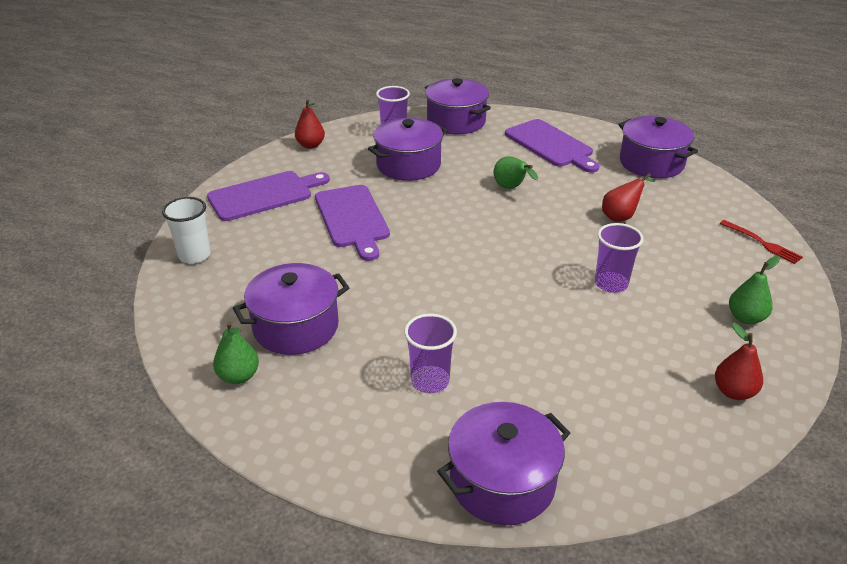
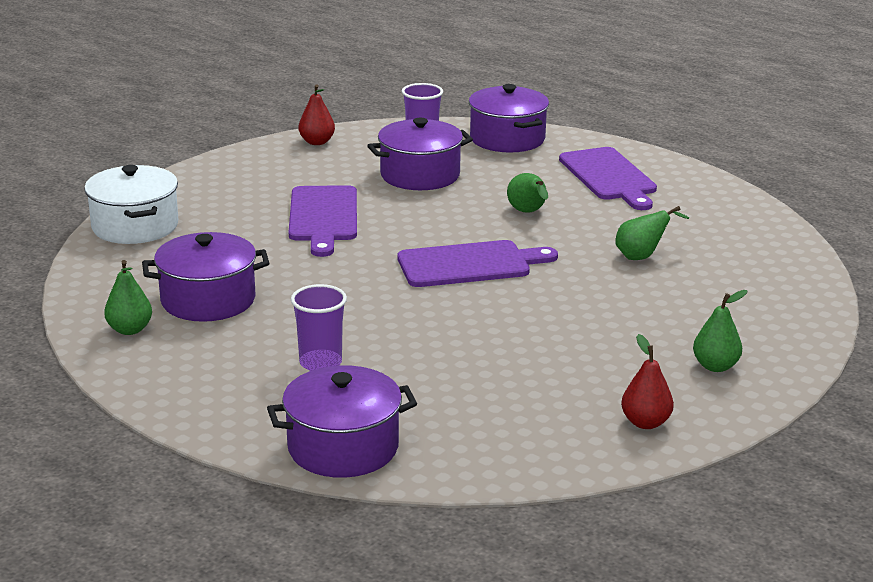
camera: 15 degrees right, 10 degrees down
white cup [162,197,211,264] -> white pot [84,165,178,244]
purple cutting board [207,171,330,221] -> purple cutting board moved to [398,240,558,287]
purple cup [595,223,644,293] -> none
red pear [602,173,655,222] -> green pear [615,206,689,260]
purple pot [618,116,698,178] -> none
red fork [719,220,803,264] -> none

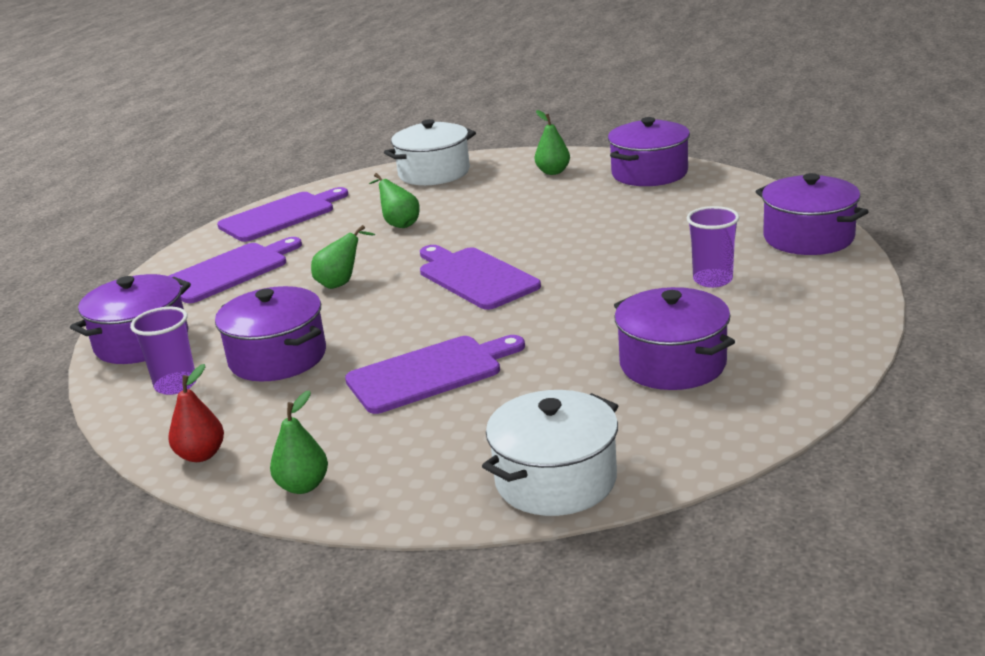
camera: 110 degrees left, 0 degrees up
green pear [104,260,152,335] -> green pear moved to [270,390,328,494]
red pear [621,334,674,429] -> purple pot [608,117,690,186]
none -> purple cutting board [217,187,348,242]
none -> white pot [384,119,476,185]

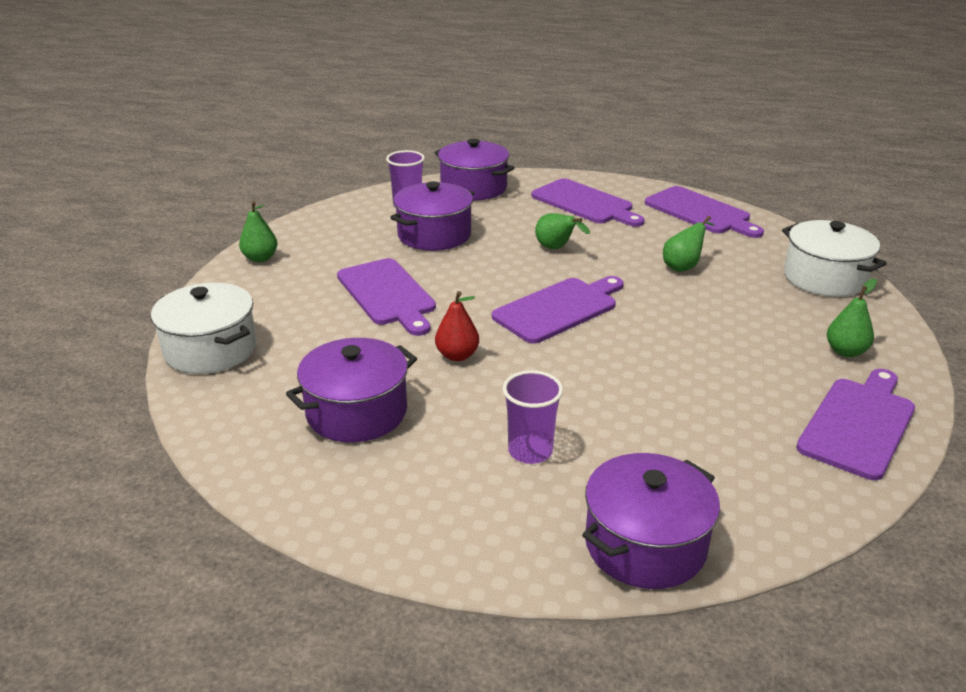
camera: 85 degrees right, 5 degrees up
red pear [168,364,224,462] -> red pear moved to [435,291,479,361]
purple pot [608,117,690,186] -> purple cutting board [796,369,915,480]

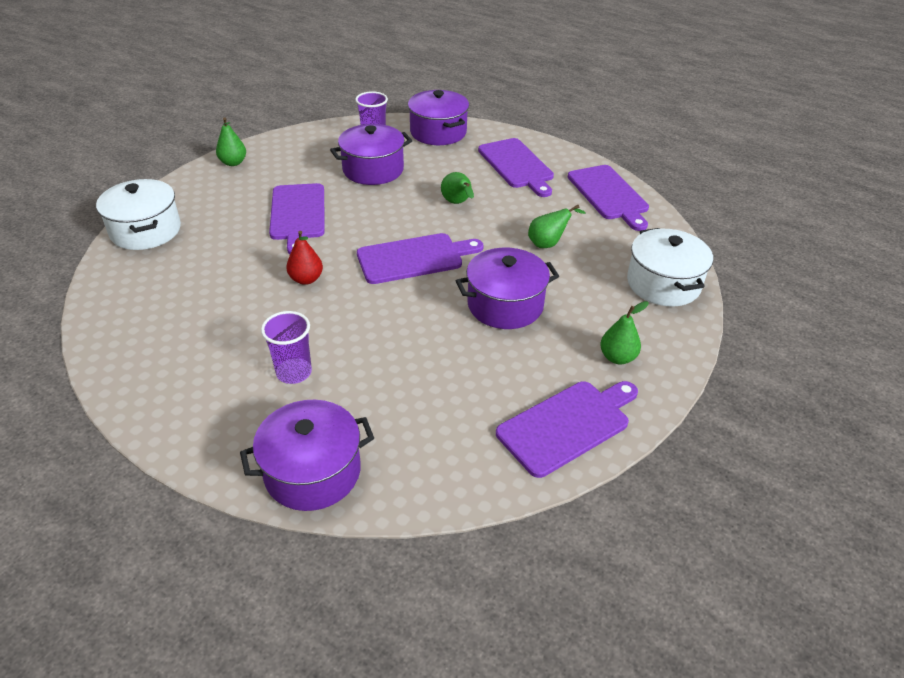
camera: 20 degrees right, 10 degrees up
purple pot [286,338,417,443] -> purple pot moved to [456,248,559,329]

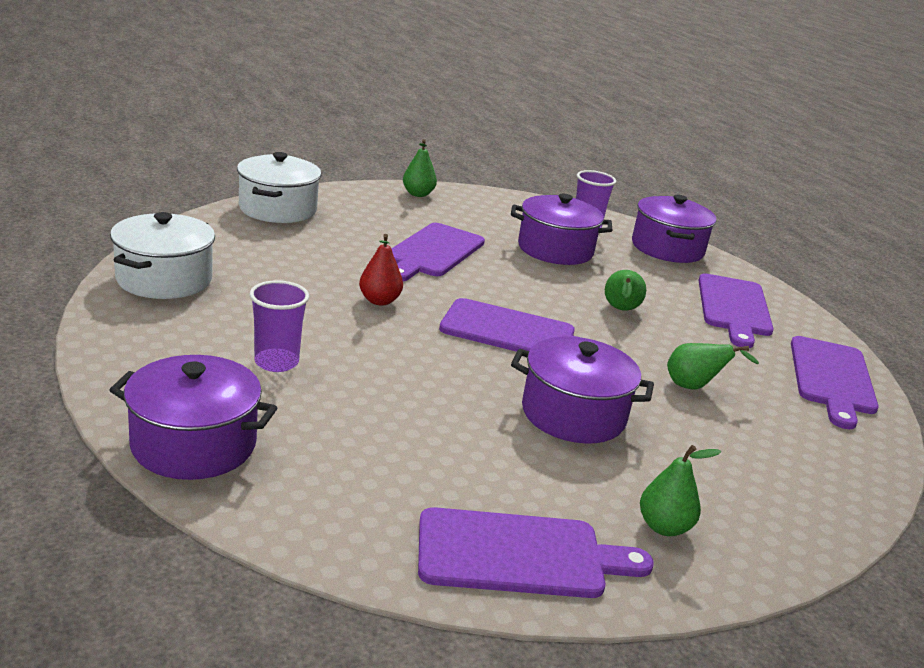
camera: 30 degrees right, 15 degrees down
white pot [627,228,713,307] -> white pot moved to [110,212,215,299]

